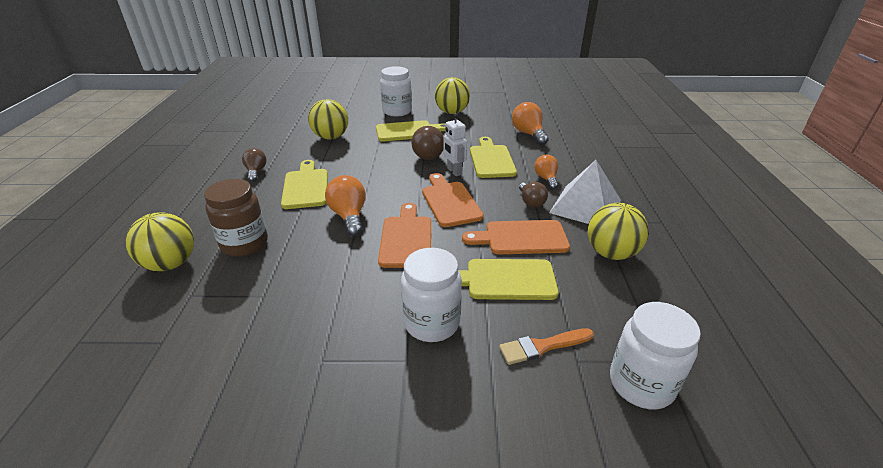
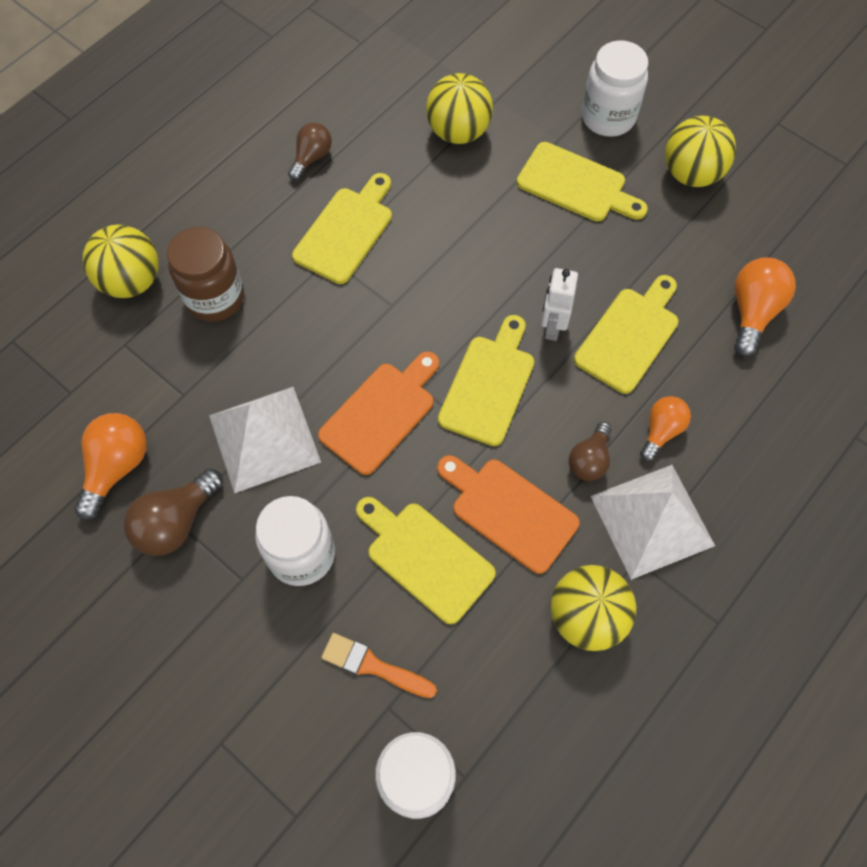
camera: 40 degrees right, 30 degrees up
orange light bulb [325,175,366,237] -> orange light bulb moved to [74,413,147,520]
brown light bulb [411,126,444,160] -> brown light bulb moved to [124,469,223,556]
orange cutting board [422,173,484,227] -> yellow cutting board [438,315,534,446]
none -> white pyramid [209,387,321,493]

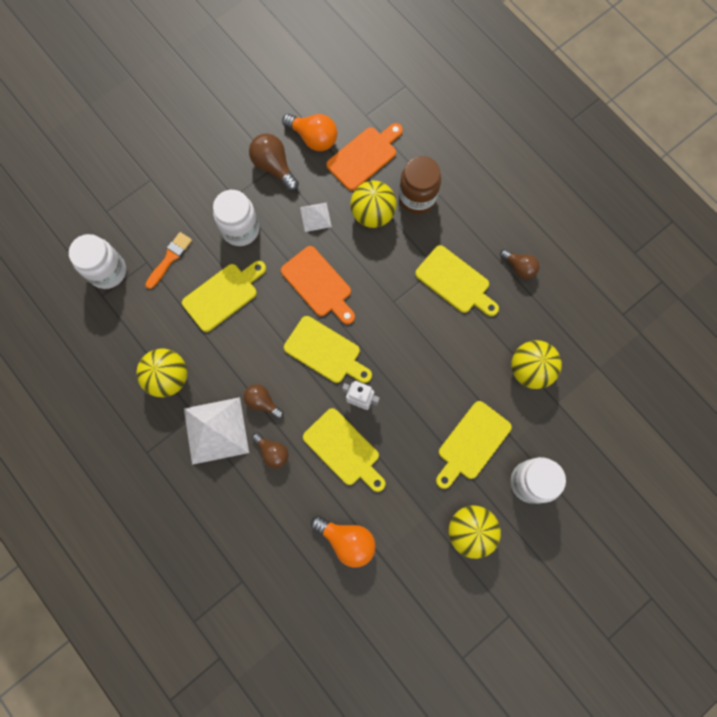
camera: 100 degrees right, 10 degrees up
yellow ball [83,225,159,298] -> yellow ball moved to [350,180,397,228]
white pyramid [209,387,321,493] -> white pyramid [300,202,332,232], size x0.51
orange cutting board [437,455,580,574] -> orange cutting board moved to [326,123,403,191]
orange light bulb [640,396,691,462] -> brown light bulb [252,433,289,469]

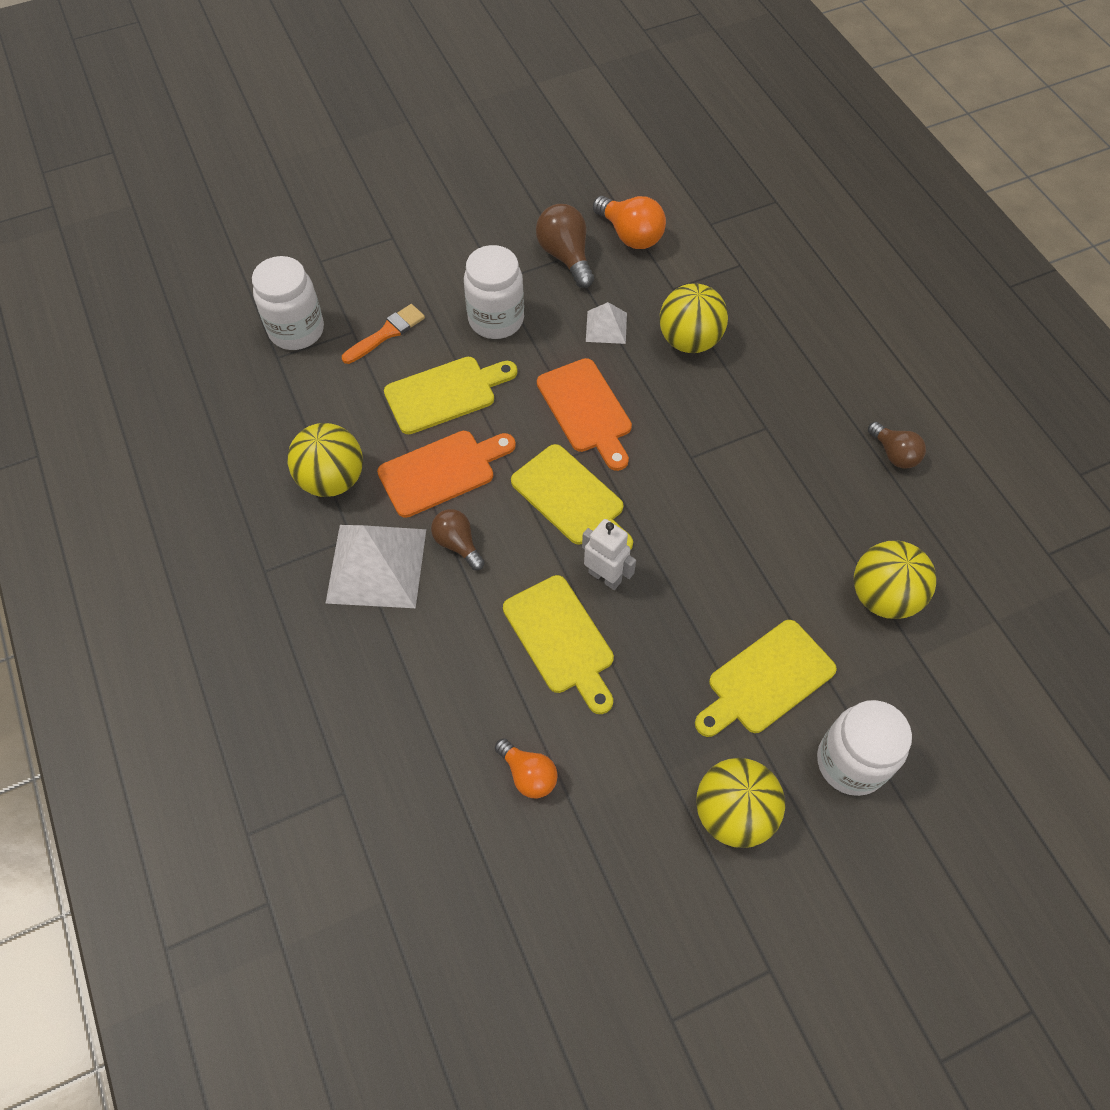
camera: 15 degrees right, 15 degrees down
brown light bulb [252,433,289,469] -> none
orange light bulb [311,516,376,568] -> orange light bulb [495,738,558,798], size x0.66
orange cutting board [326,123,403,191] -> orange cutting board moved to [377,431,516,518]
brown jar [399,156,441,214] -> none
yellow cutting board [415,245,499,316] -> none

